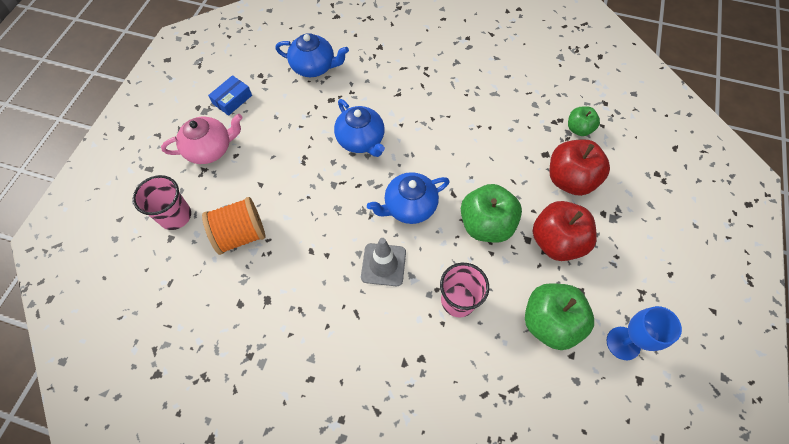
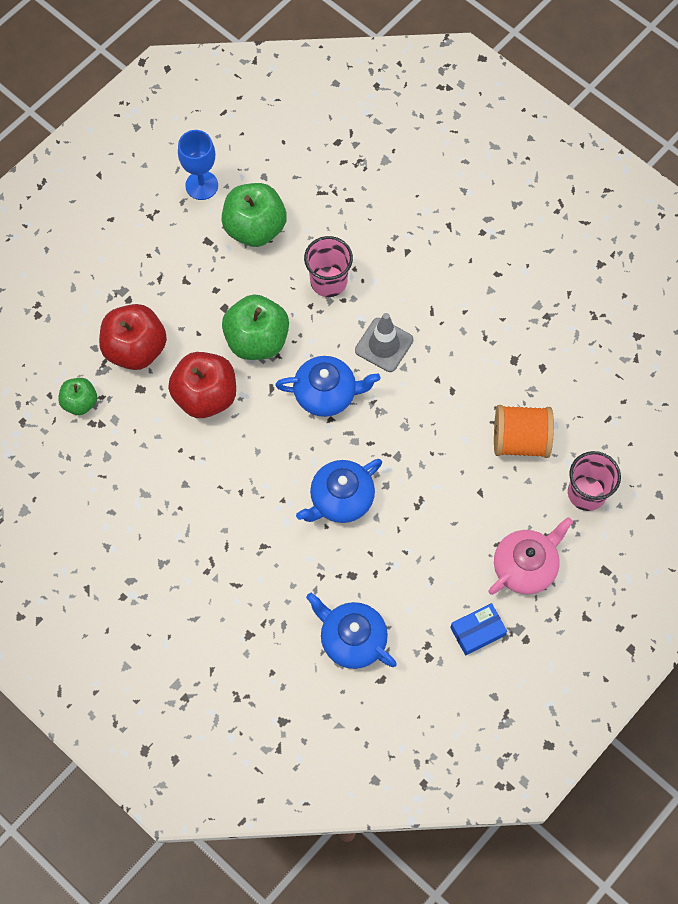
camera: 155 degrees left, 5 degrees up
pink teapot [161,114,243,164] -> pink teapot turned 135 degrees clockwise [489,517,573,595]
blue teapot [334,99,385,157] -> blue teapot turned 120 degrees counterclockwise [296,459,382,523]
red apple [533,201,597,261] -> red apple moved to [168,352,236,418]

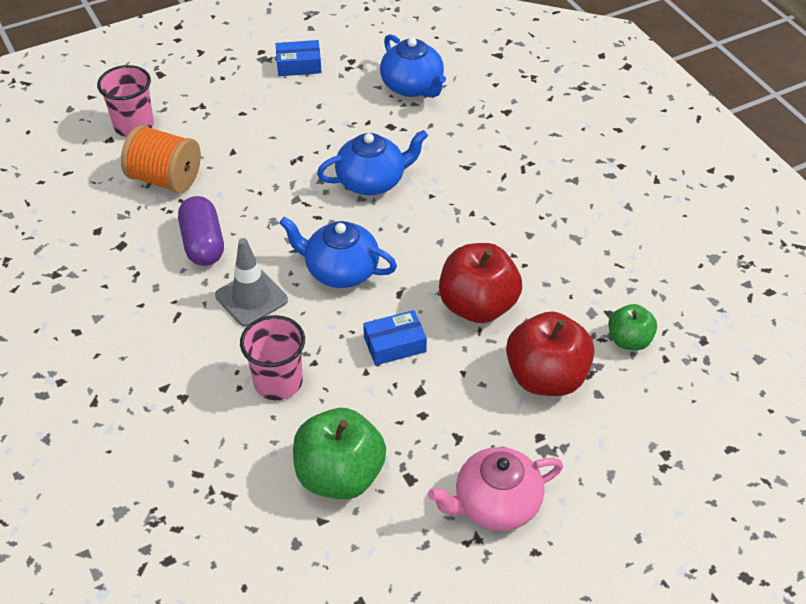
camera: 160 degrees left, 20 degrees down
blue goblet [178,130,218,200] -> none
green apple [222,294,289,360] -> blue box [363,310,427,365]
pink teapot [489,517,573,595] -> pink teapot moved to [428,447,563,531]
none -> purple capsule [178,196,224,266]

